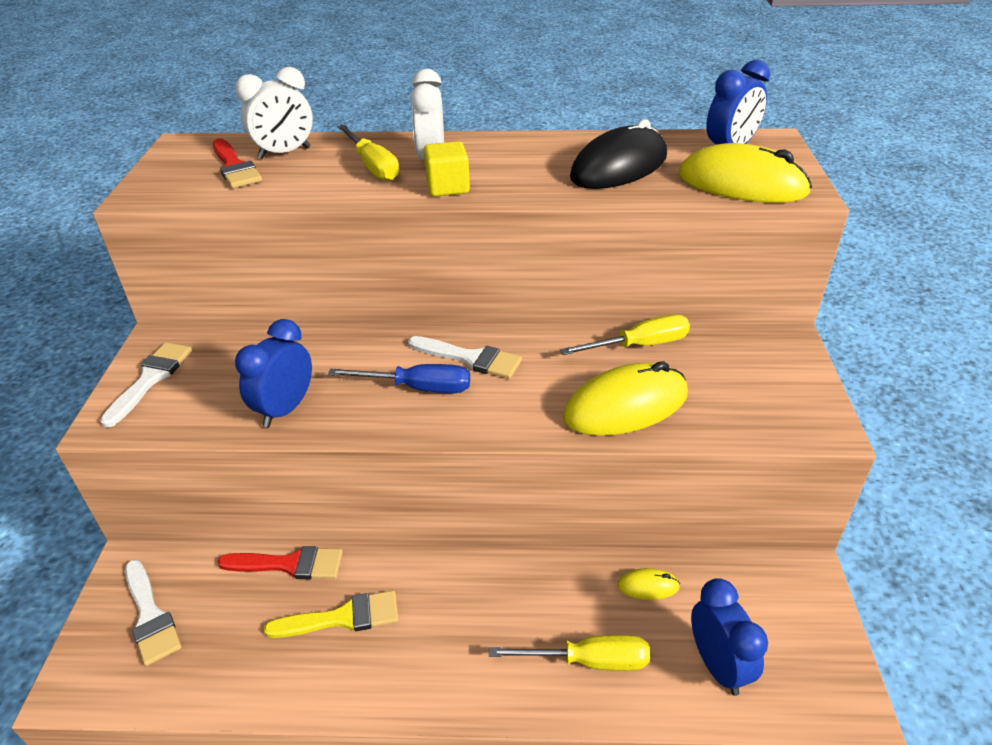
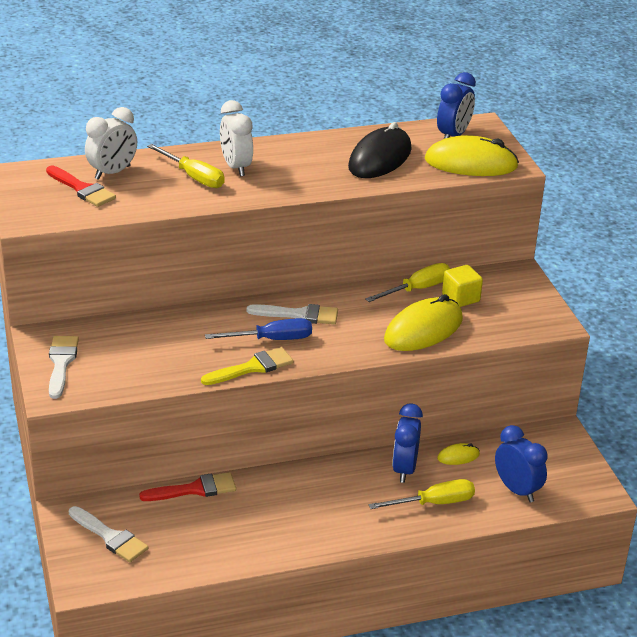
camera: 20 degrees left, 5 degrees down
blue clock [235,319,312,427] -> blue clock moved to [392,404,423,483]
yellow brush [264,590,398,638] -> yellow brush moved to [201,347,293,385]
yellow cube [424,141,470,197] -> yellow cube moved to [442,265,483,307]

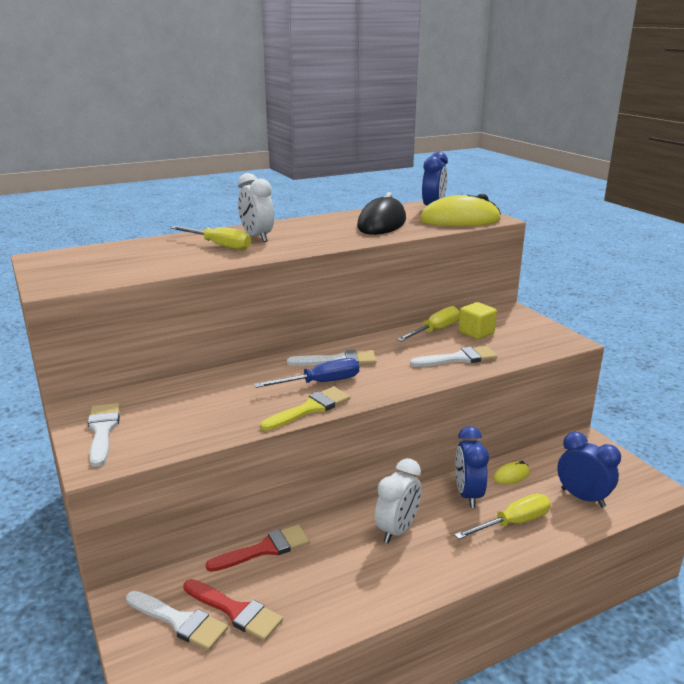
camera: 10 degrees left, 10 degrees down
red brush [46,166,116,207] -> red brush moved to [183,579,283,641]
white clock [85,107,137,180] -> white clock moved to [375,458,421,543]
yellow mouse [384,294,463,351] -> white brush [410,346,497,367]

